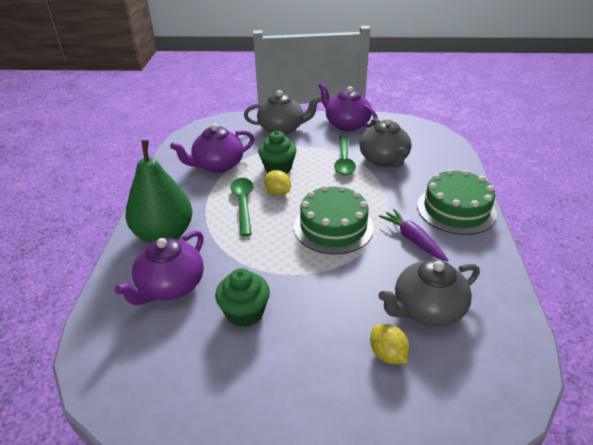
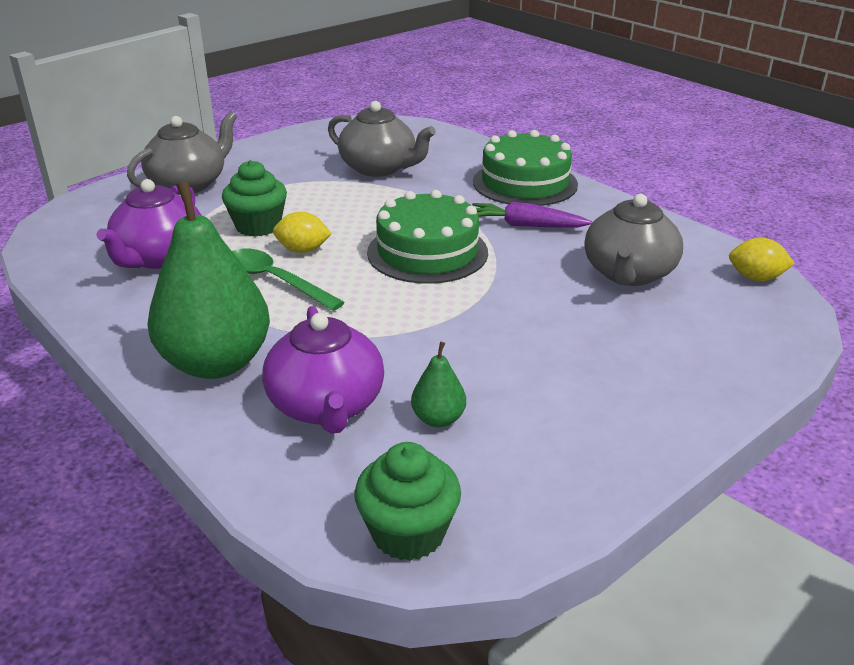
camera: 45 degrees left, 5 degrees down
green cupcake [215,268,270,327] -> green cupcake moved to [354,442,461,561]
purple teapot [318,83,378,131] -> none
green spoon [334,135,356,175] -> none
yellow lemon [370,324,410,364] -> yellow lemon moved to [729,238,795,281]
none -> green pear [411,342,466,427]

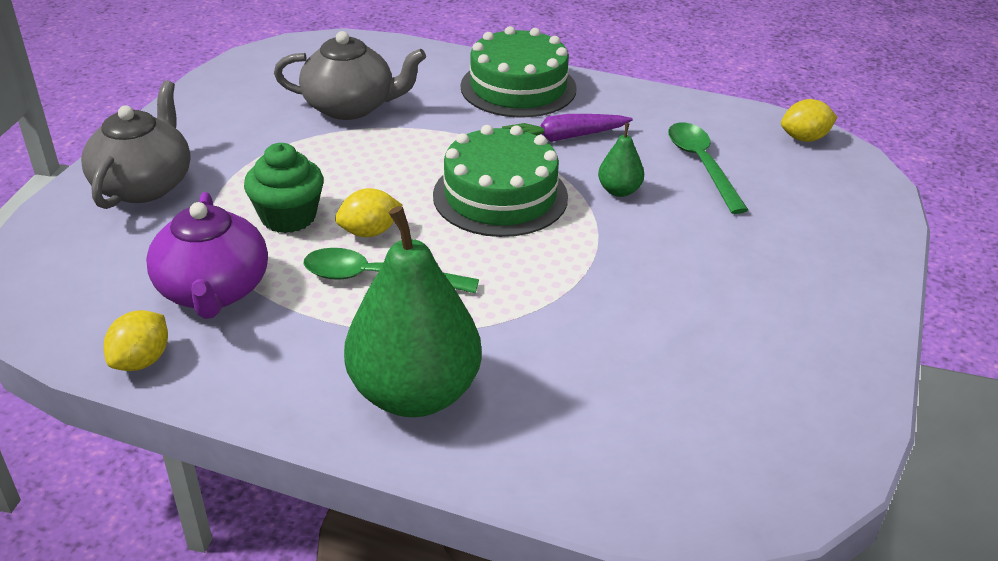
camera: 30 degrees left, 5 degrees up
purple teapot [262,306,384,434] -> none
green cupcake [354,442,461,561] -> none
green pear [411,342,466,427] -> green pear moved to [598,123,644,197]
grey teapot [584,194,683,286] -> green spoon [668,122,748,214]
none -> yellow lemon [104,310,168,371]

